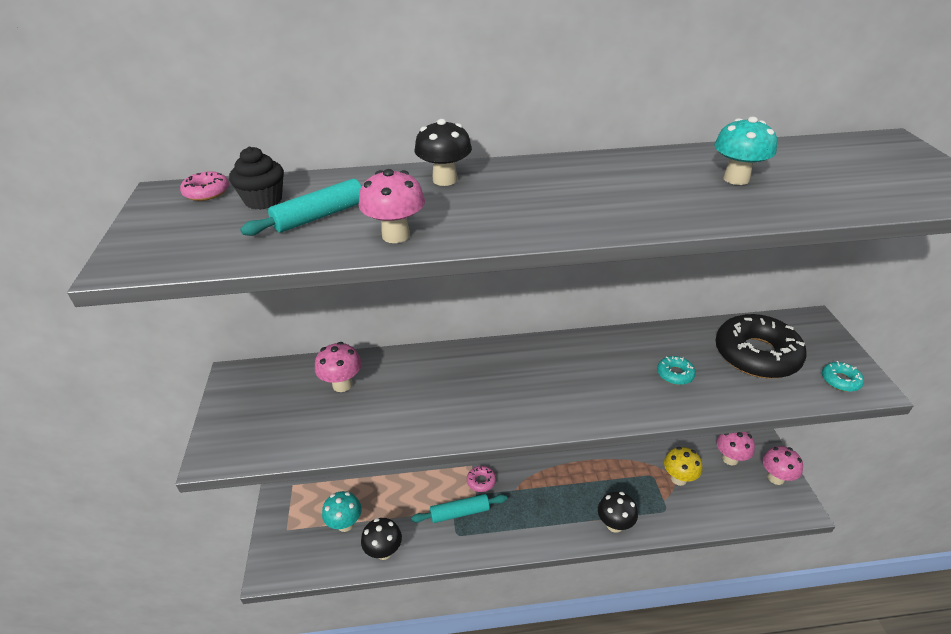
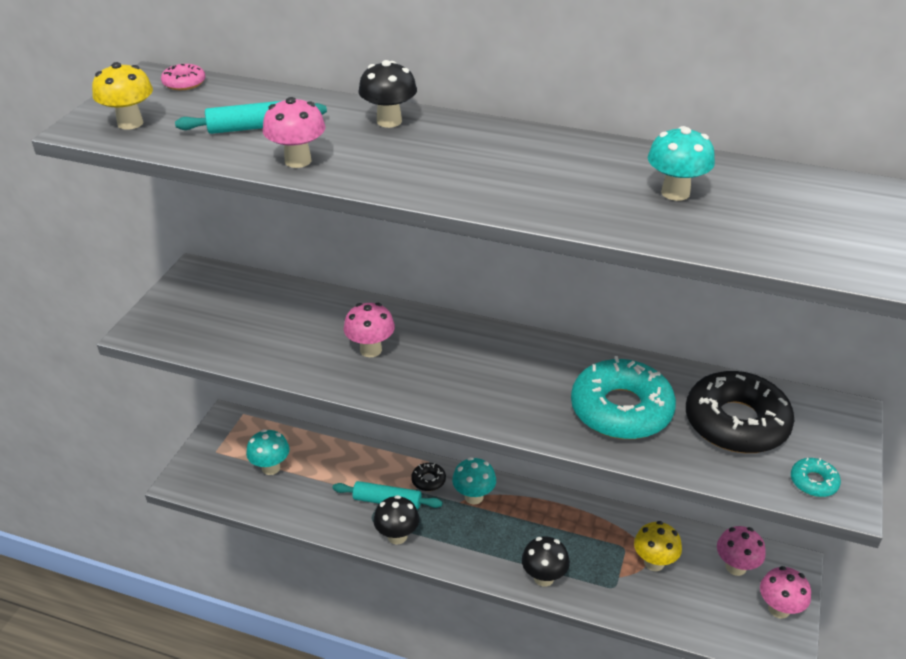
camera: 25 degrees right, 0 degrees up
black cupcake [229,146,284,210] -> none
pink mushroom [315,342,362,392] -> pink mushroom moved to [343,303,395,357]
black mushroom [361,518,402,560] -> black mushroom moved to [374,495,419,545]
pink donut [467,466,496,492] -> black donut [411,463,446,491]
turquoise donut [657,356,696,385] -> turquoise donut [571,356,676,439], size x2.34
none -> yellow mushroom [92,62,153,130]
none -> turquoise mushroom [452,457,496,504]

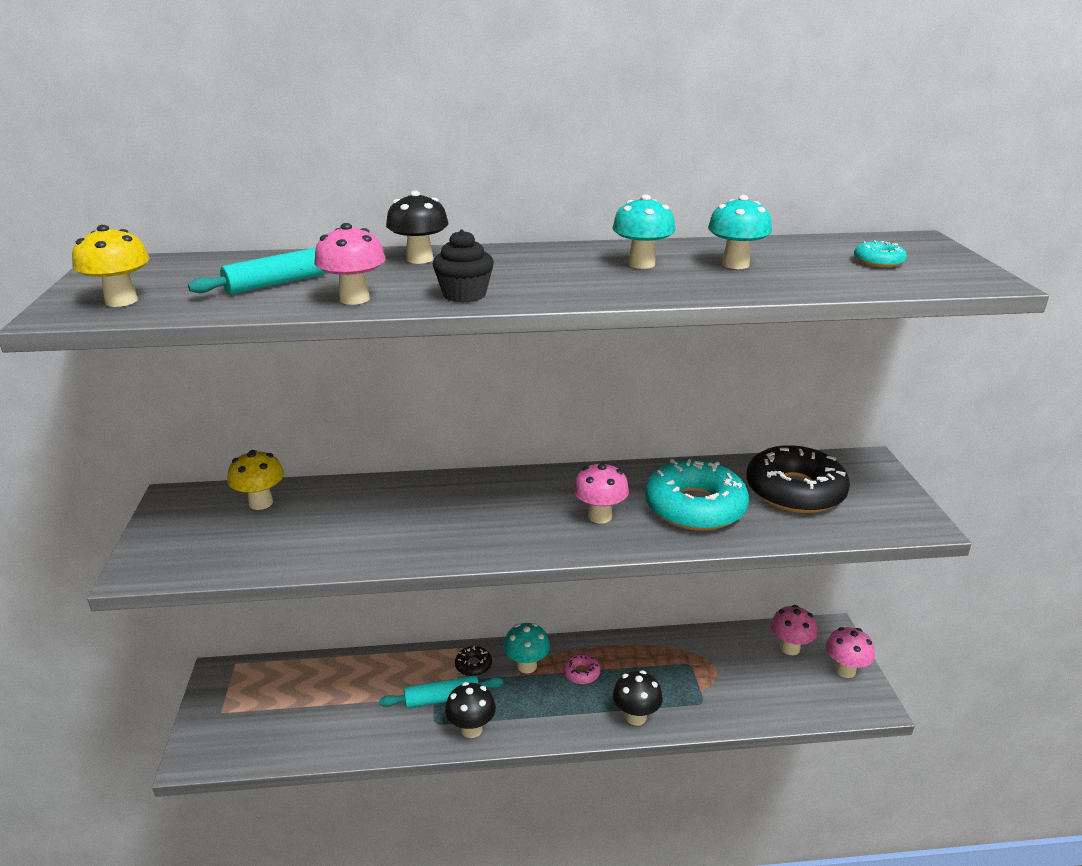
camera: 25 degrees left, 10 degrees down
pink donut [161,64,206,90] -> pink donut moved to [563,654,600,684]
turquoise mushroom [246,429,289,475] -> turquoise mushroom moved to [612,194,676,269]
pink mushroom [343,303,395,357] -> pink mushroom moved to [573,462,629,524]
yellow mushroom [634,521,682,571] -> yellow mushroom moved to [227,450,284,510]
turquoise donut [791,458,841,497] -> turquoise donut moved to [854,240,907,268]
none -> black cupcake [433,229,494,303]

